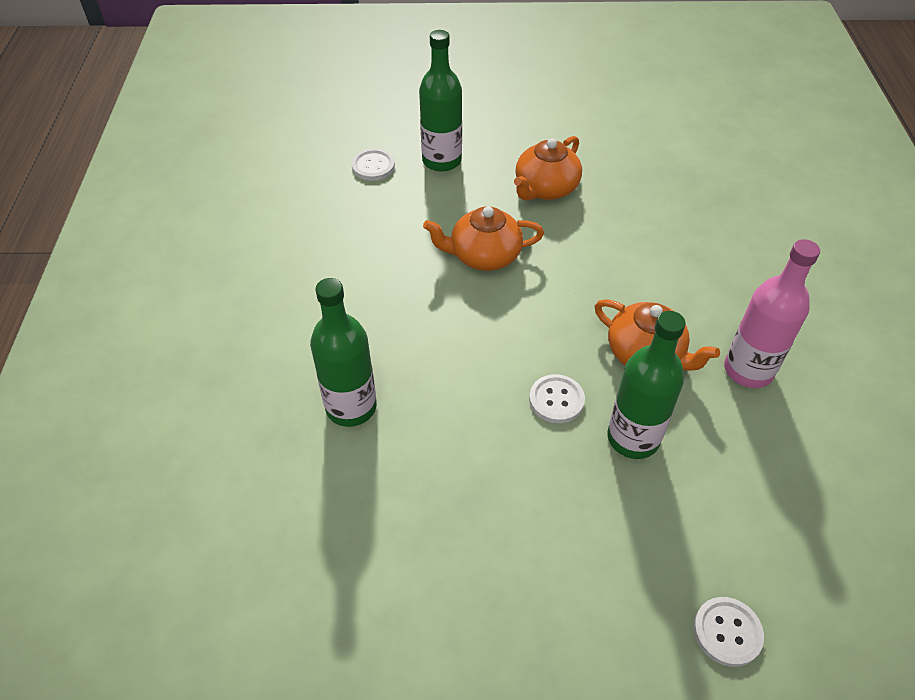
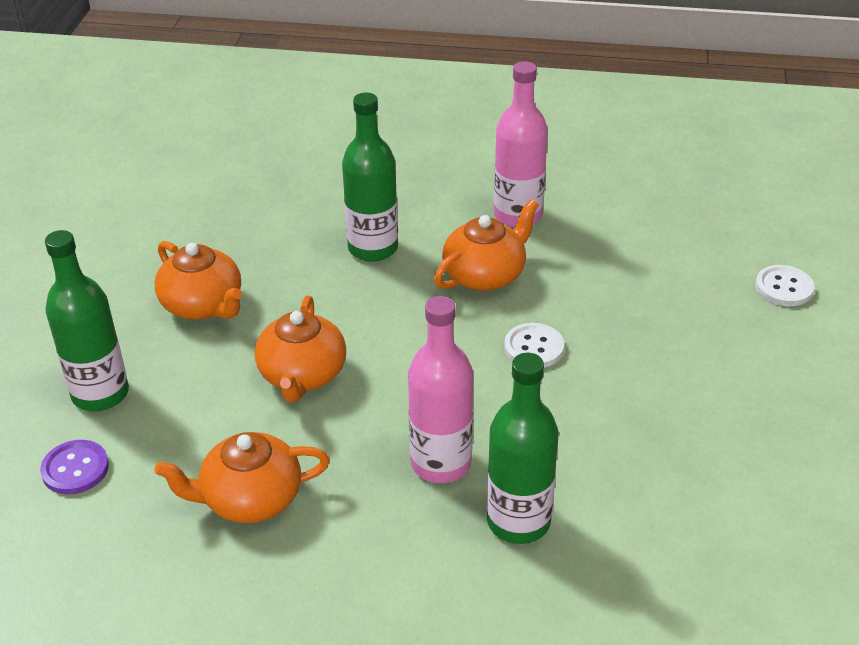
camera: 80 degrees left, 10 degrees down
white button [351,149,395,181] -> purple button [40,440,109,495]
green bottle [607,311,686,459] -> green bottle moved to [342,93,398,262]
none -> orange teapot [155,432,330,523]
none -> pink bottle [408,296,473,483]

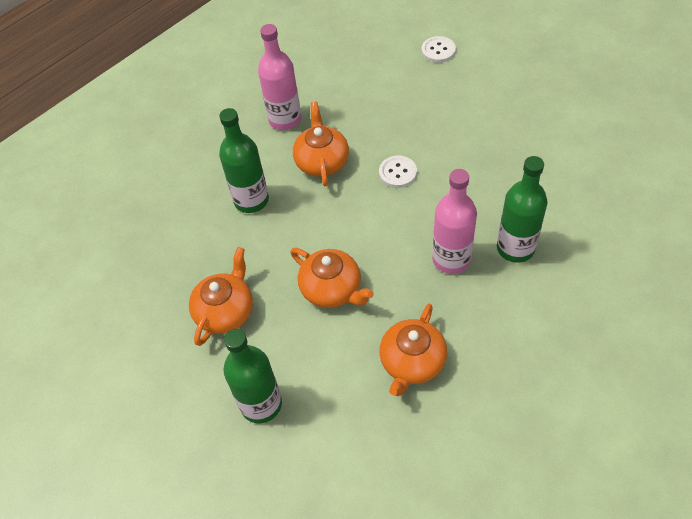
camera: 50 degrees left, 15 degrees up
purple button [40,440,109,495] -> none
orange teapot [155,241,242,319] -> orange teapot turned 60 degrees counterclockwise [189,247,253,346]

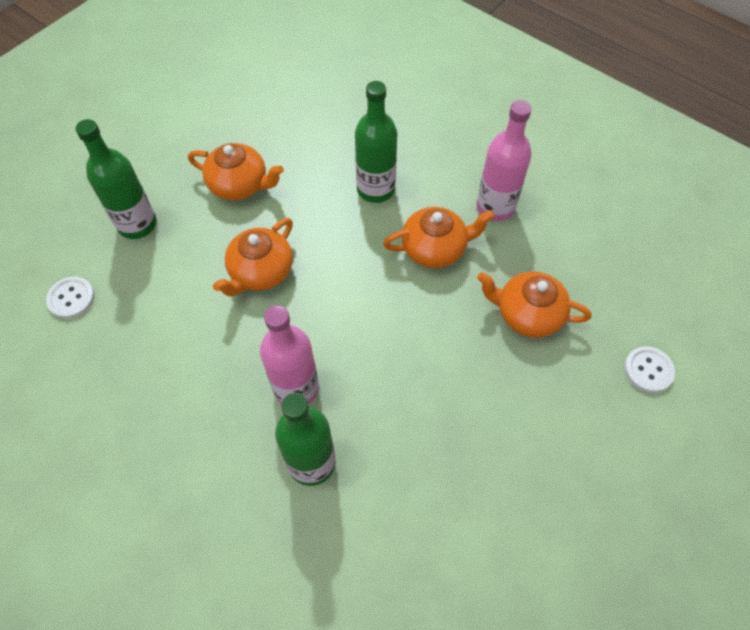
camera: 80 degrees right, 5 degrees up
white button [379,156,417,188] -> white button moved to [46,277,95,319]
orange teapot [379,304,447,396] -> orange teapot moved to [477,272,592,338]

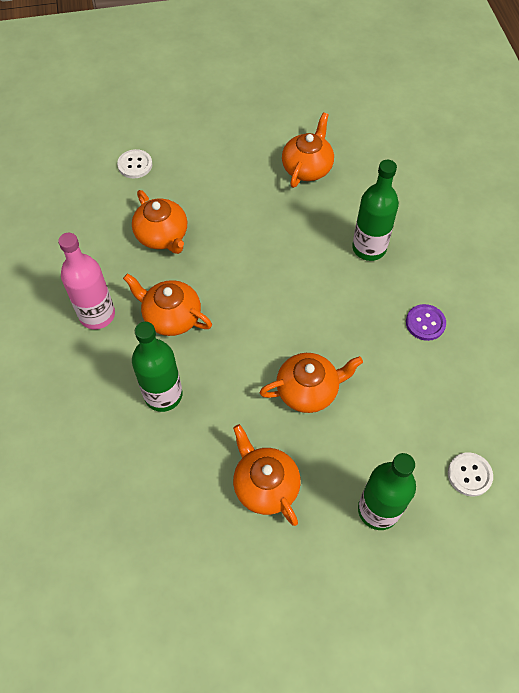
camera: 140 degrees left, 0 degrees up
pink bottle [260,305,319,405] -> none
none -> orange teapot [282,112,334,188]
none -> purple button [406,304,446,341]

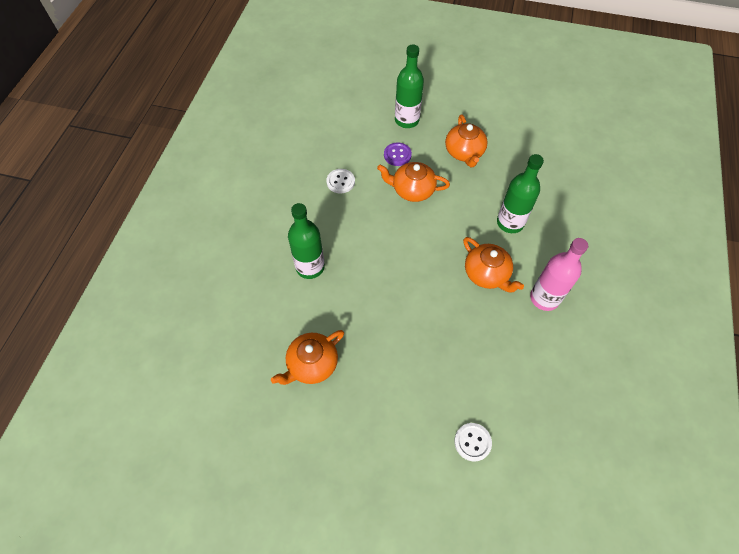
camera: 155 degrees left, 0 degrees up
orange teapot [132,190,187,254] -> none
purple button [406,304,446,341] -> purple button moved to [384,143,412,166]
white button [448,452,493,496] -> white button moved to [326,169,355,194]

